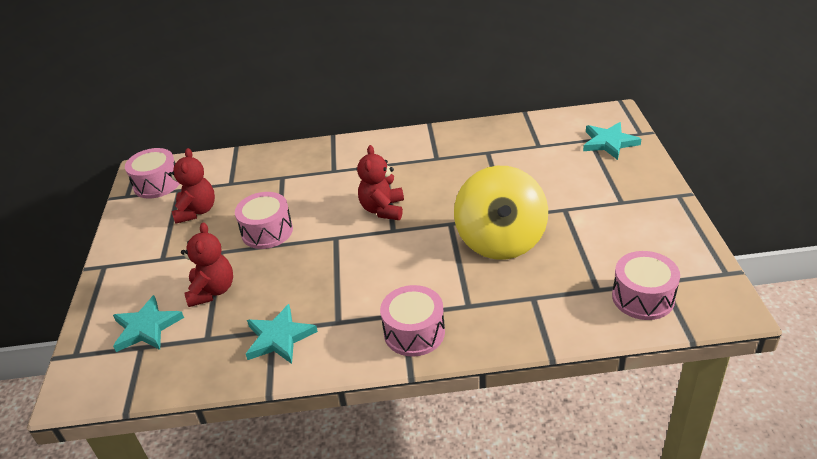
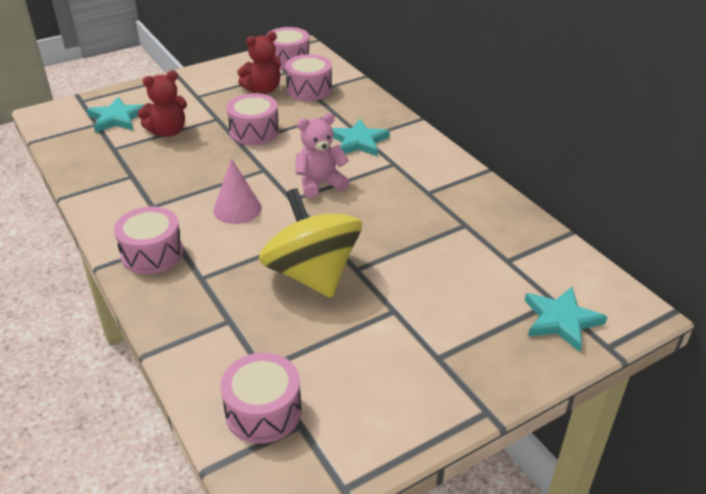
camera: 60 degrees right, 0 degrees up
turquoise star [246,304,318,364] -> turquoise star moved to [332,119,390,157]
red teddy bear [357,145,404,220] -> pink teddy bear [295,113,350,198]
yellow spinning top [454,166,548,260] -> yellow spinning top turned 90 degrees clockwise [259,188,362,298]
none -> pink cone [213,158,262,224]
none -> pink drum [285,54,332,101]

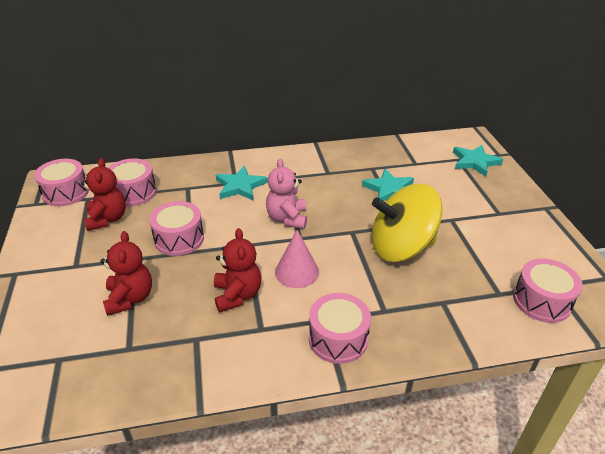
camera: 70 degrees left, 0 degrees up
turquoise star [87,97,144,133] -> turquoise star moved to [362,168,414,201]
none -> red teddy bear [214,228,261,312]

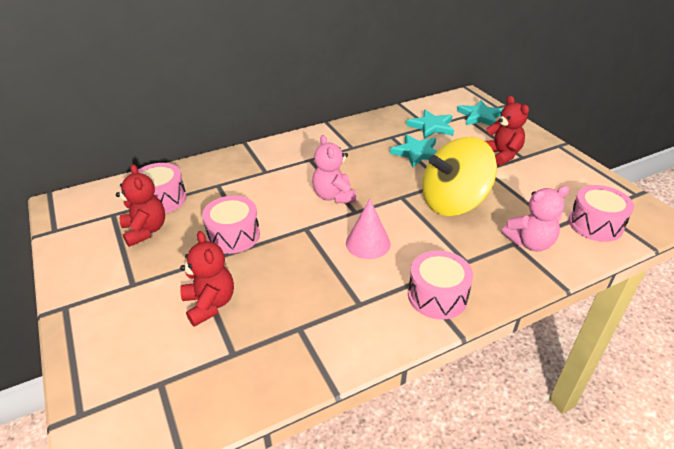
camera: 15 degrees left, 0 degrees up
pink drum [34,159,89,206] -> none
red teddy bear [214,228,261,312] -> red teddy bear moved to [485,96,529,166]
turquoise star [216,166,268,200] -> turquoise star moved to [406,110,454,139]
none -> pink teddy bear [502,186,569,251]

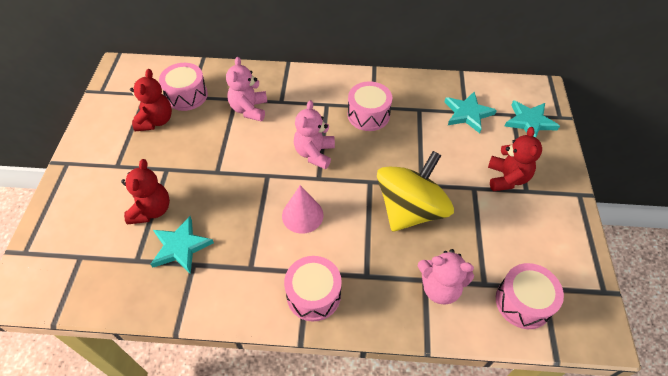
camera: 30 degrees right, 15 degrees up
pink drum [202,196,260,254] -> pink drum moved to [347,81,392,131]
turquoise star [390,134,437,167] -> turquoise star moved to [151,216,214,274]
yellow spinning top [422,137,497,216] -> yellow spinning top turned 120 degrees clockwise [377,151,454,232]
none -> pink teddy bear [226,57,267,121]

